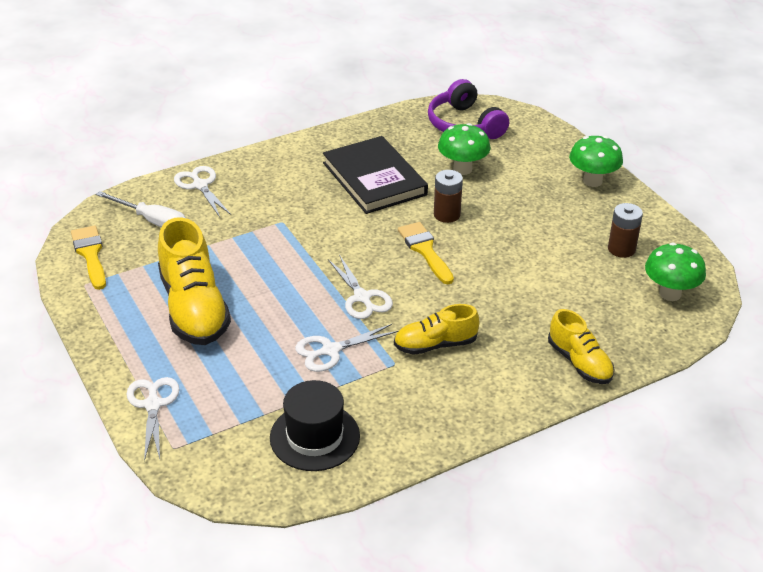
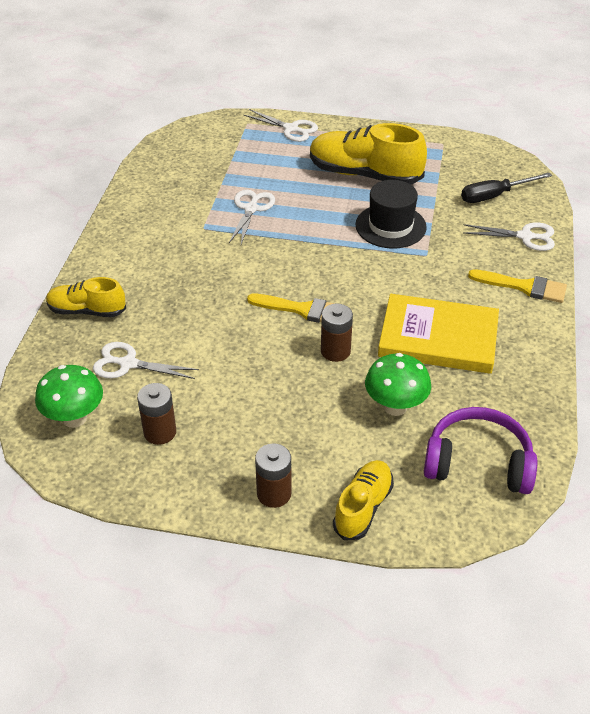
camera: 130 degrees right, 5 degrees up
yellow brush [71,225,106,290] -> yellow brush moved to [468,269,567,303]
white screwdriver [96,191,185,227] -> black screwdriver [461,173,552,203]
black hat [270,380,360,471] -> black hat moved to [355,180,427,249]
black book [323,136,428,214] -> yellow book [378,294,499,374]
white scissors [328,255,393,319] -> white scissors moved to [93,342,199,379]
yellow shoe [394,304,479,355] -> yellow shoe moved to [333,460,394,540]
green mushroom [569,136,623,187] -> brown battery [255,443,291,508]

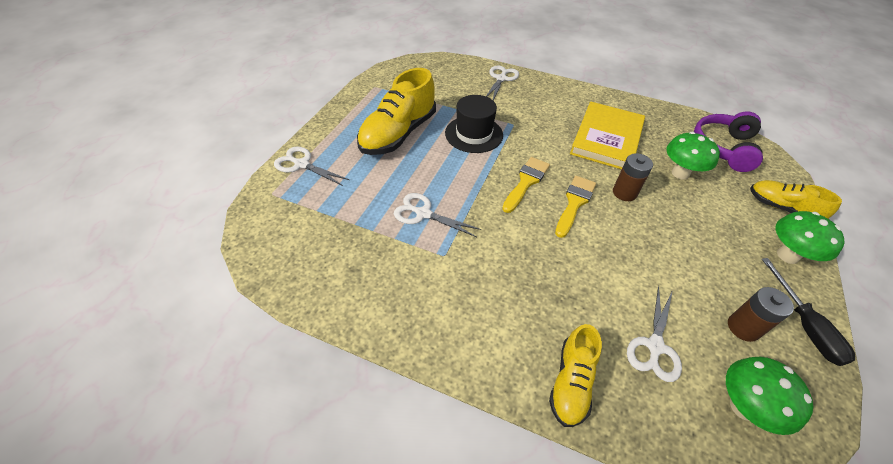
camera: 80 degrees left, 5 degrees up
white scissors [244,109,318,142] -> white scissors turned 105 degrees counterclockwise [274,147,350,186]
brown battery [255,443,291,508] -> green mushroom [776,211,845,264]
black screwdriver [461,173,552,203] -> black screwdriver moved to [762,258,855,366]
yellow brush [468,269,567,303] -> yellow brush moved to [502,157,550,213]

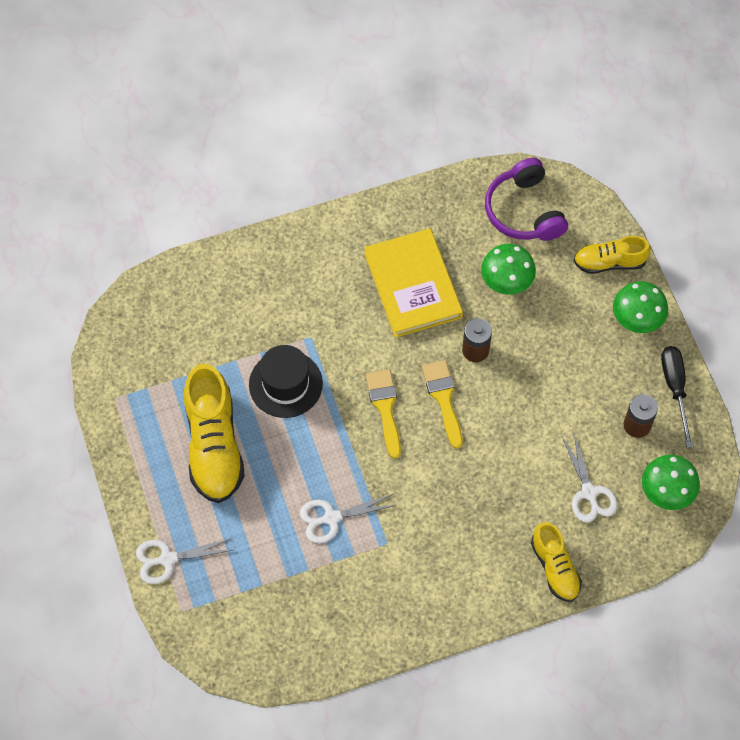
camera: 40 degrees left, 15 degrees up
white scissors [486,66,519,100] -> none
black screwdriver [762,258,855,366] -> black screwdriver turned 135 degrees counterclockwise [661,346,693,448]

